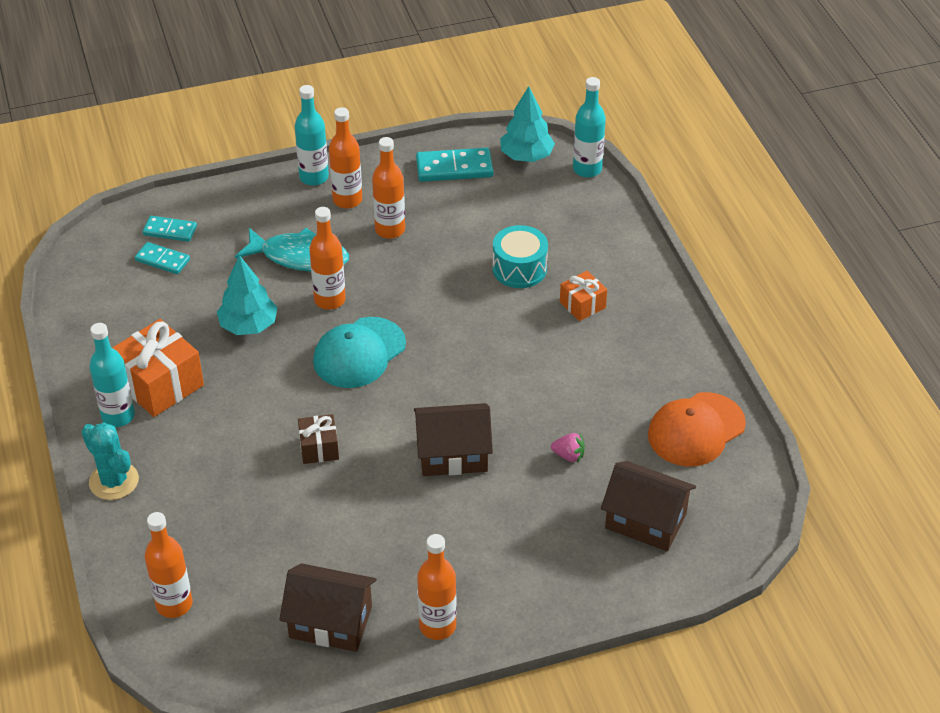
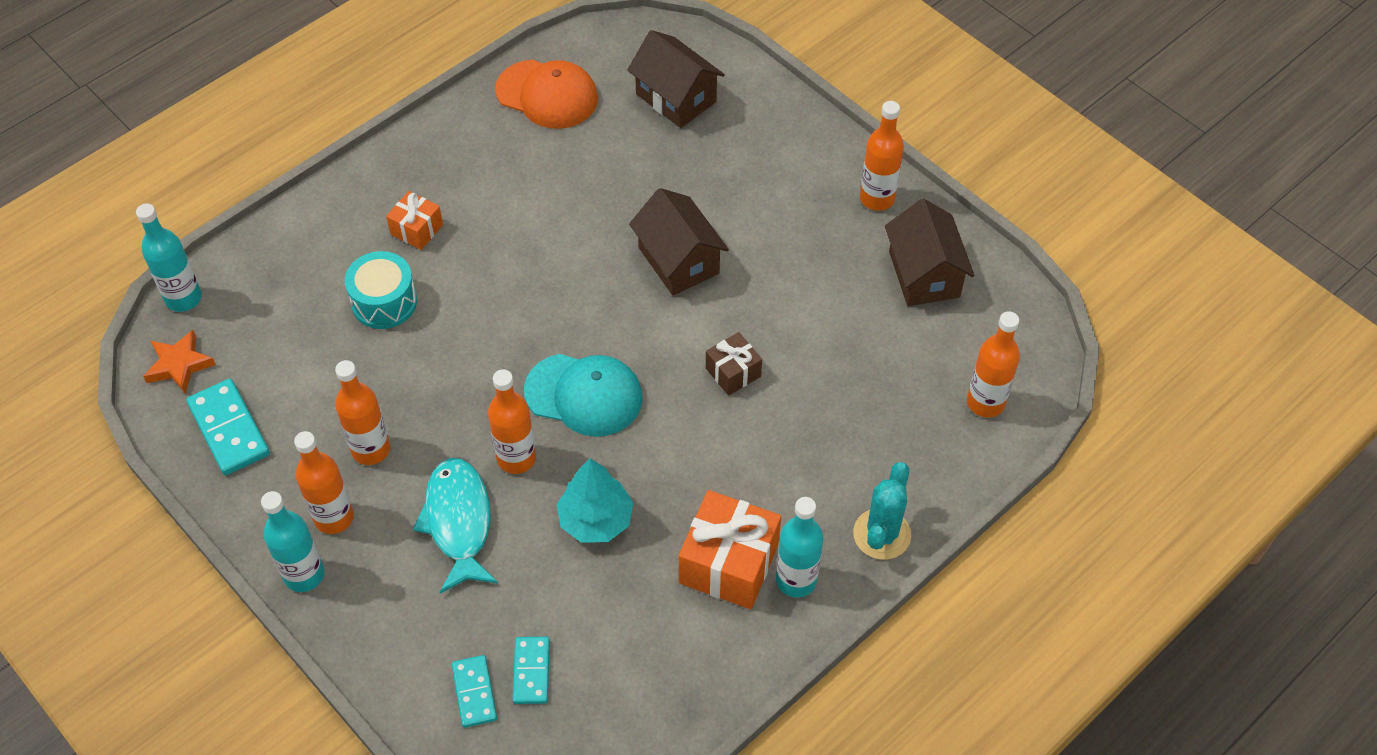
camera: 115 degrees left, 10 degrees up
turquoise tree [500,86,555,162] -> orange star [143,330,216,394]
pink strawberry [551,433,585,463] -> none
brown house [601,461,696,551] -> brown house turned 45 degrees counterclockwise [627,30,725,128]

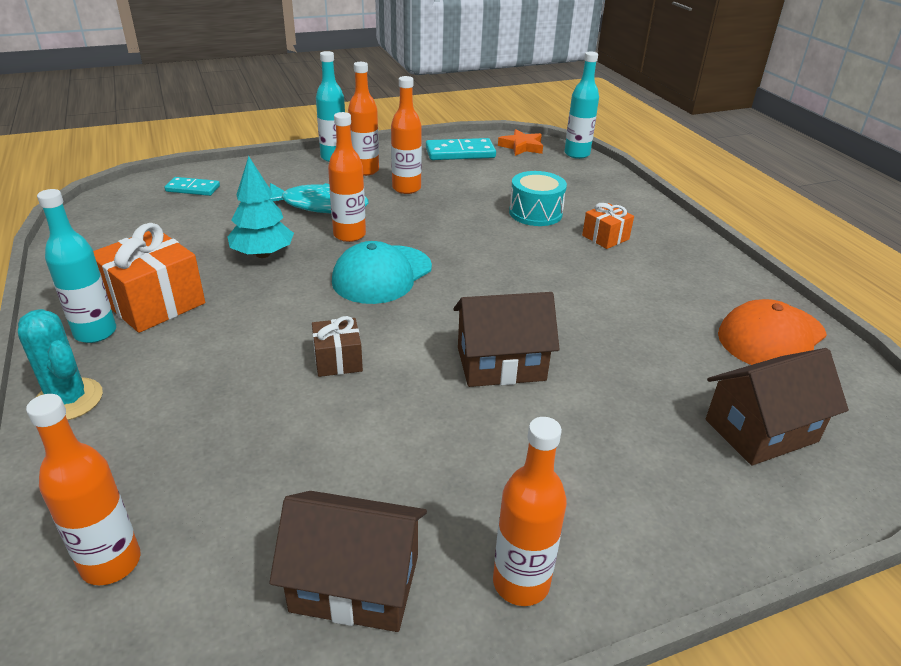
camera: 110 degrees right, 20 degrees down
turquoise domino [512,637,550,704] -> none

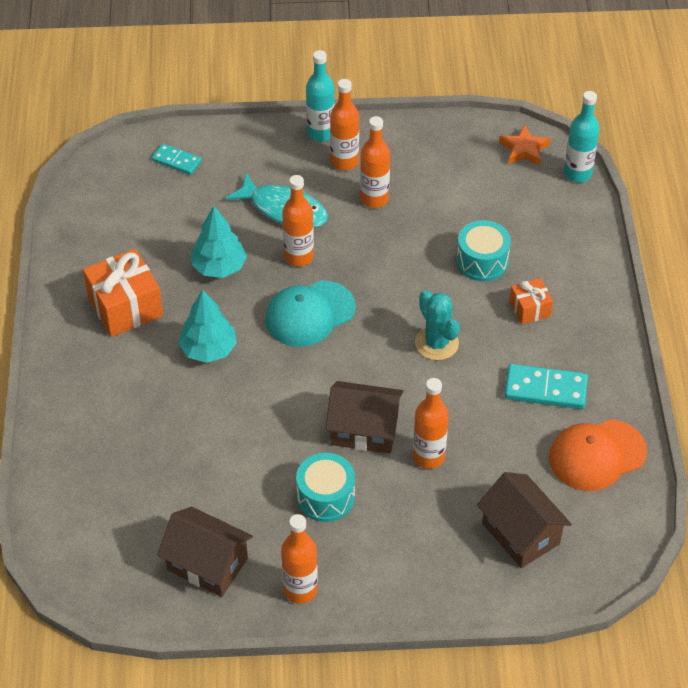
camera: 20 degrees right, 15 degrees up
turquoise cactus [18,309,103,420] -> turquoise cactus moved to [415,290,460,360]
orange bottle [26,394,141,585] -> orange bottle moved to [413,378,449,469]
turquoise bottle [37,189,116,343] -> none
brown gift [312,316,363,377] -> none
turquoise domino [426,138,496,160] -> turquoise domino moved to [504,364,588,409]
brown house [706,348,849,465] -> brown house turned 60 degrees clockwise [477,472,572,568]
none -> turquoise tree [178,289,237,363]
none -> turquoise drum [296,453,355,522]

